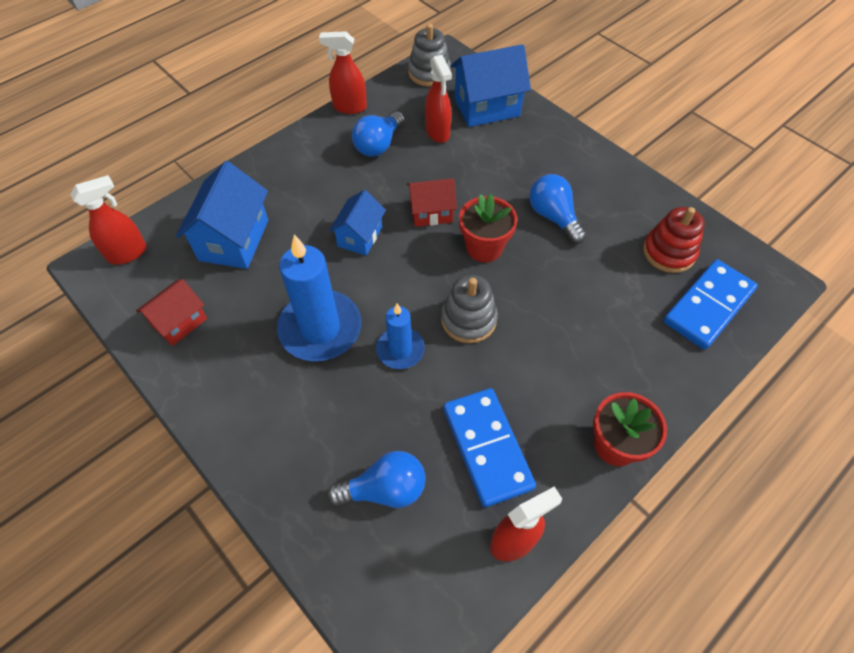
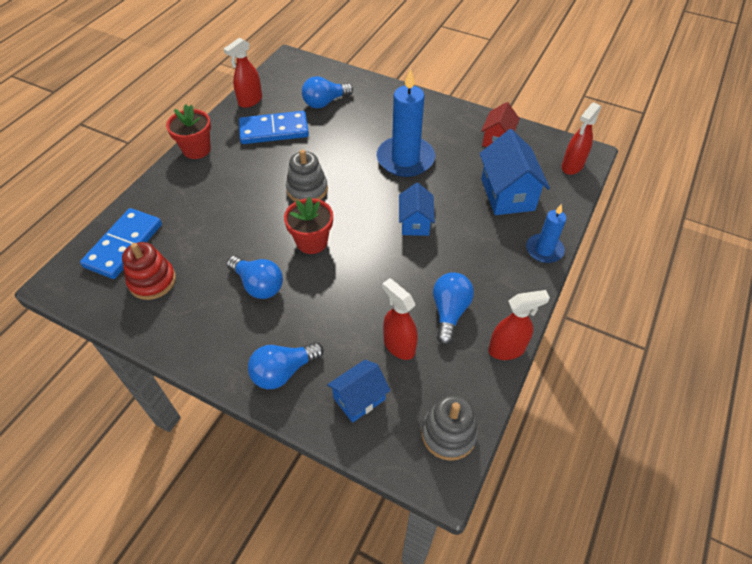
camera: 160 degrees right, 5 degrees down
blue candle [376,304,425,369] -> blue candle moved to [526,204,566,263]
red house [407,178,457,227] -> none
blue domino [443,388,536,507] -> blue domino turned 60 degrees counterclockwise [239,111,309,144]
blue house [450,44,531,127] -> blue house [327,360,391,423], size x0.62
none -> blue light bulb [248,342,324,389]

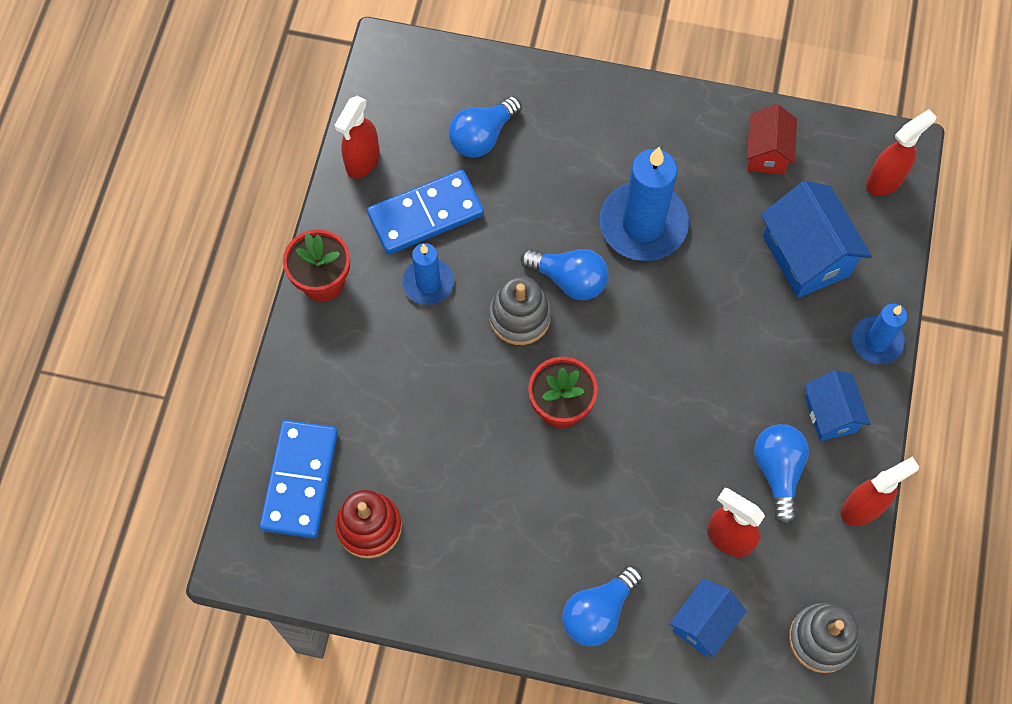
camera: 15 degrees left, 15 degrees up
blue light bulb [227,256,283,299] -> blue light bulb moved to [521,249,609,300]
blue house [399,183,435,236] -> blue house moved to [804,370,870,441]
red spray bottle [561,102,601,175] -> red spray bottle turned 150 degrees counterclockwise [866,109,937,196]
none -> blue candle [402,243,454,305]

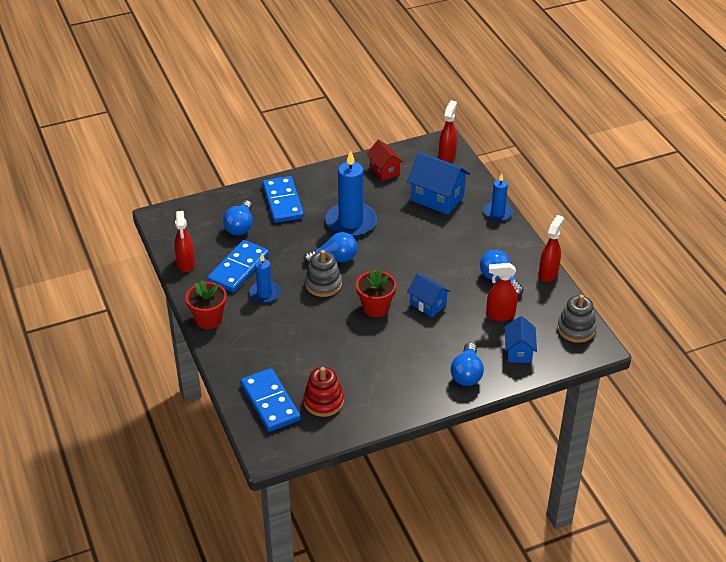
camera: 35 degrees left, 25 degrees down
blue house [804,370,870,441] -> blue house moved to [407,273,451,317]
none -> blue domino [263,176,304,223]

